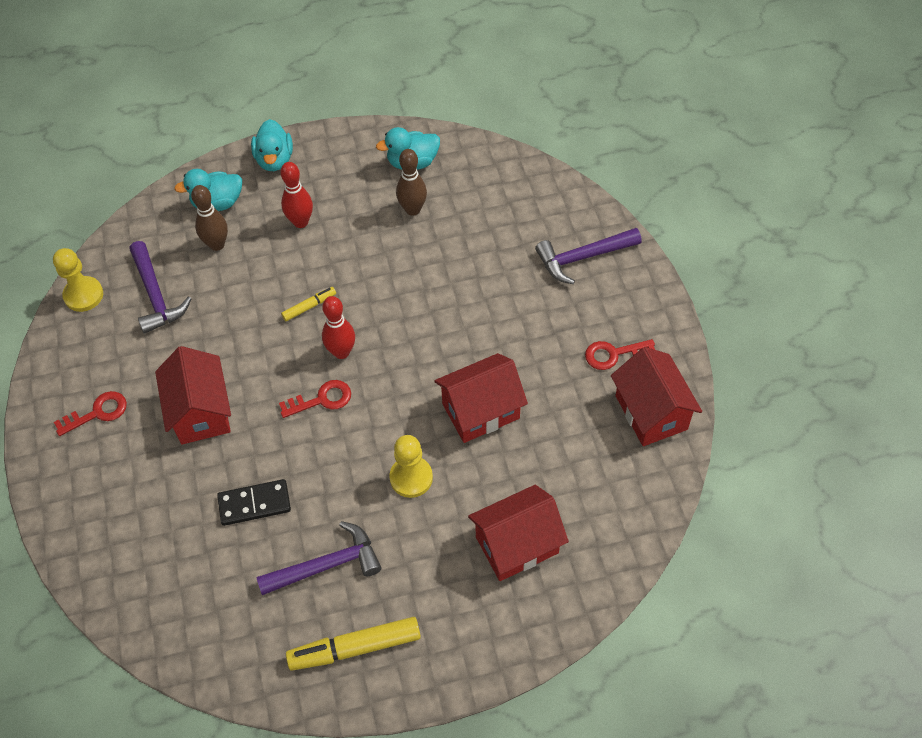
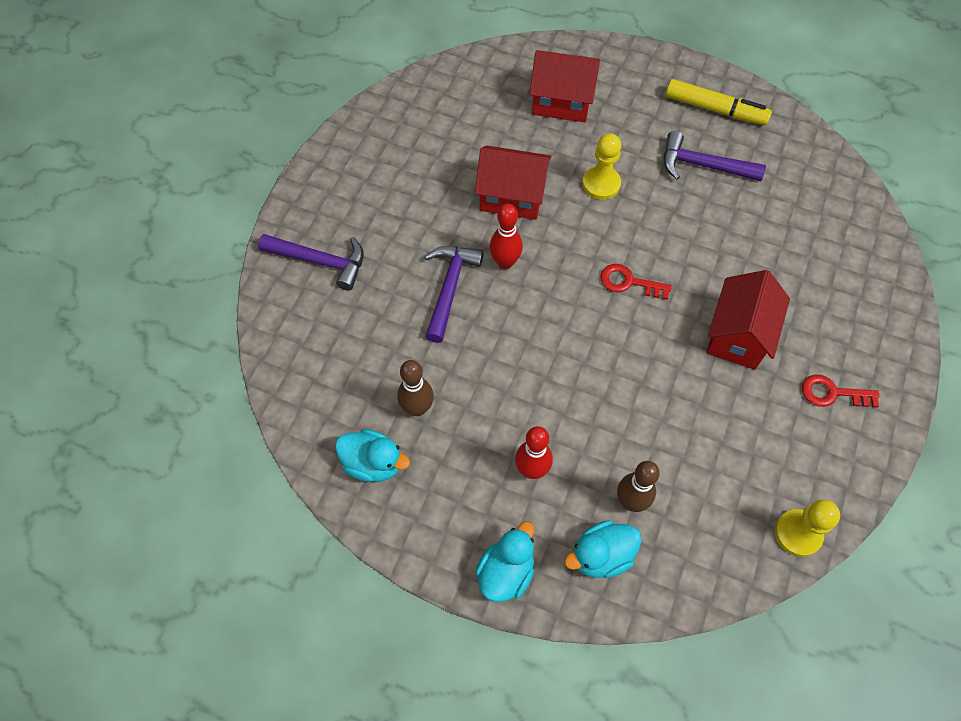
camera: 145 degrees left, 5 degrees up
purple hammer [129,241,191,334] -> purple hammer moved to [425,246,484,343]
turquoise duck [174,169,242,211] -> turquoise duck turned 135 degrees clockwise [564,520,642,578]
black domino [217,479,291,526] -> none
yellow marker [281,287,336,321] -> none
red bowling pin [322,296,355,359] -> red bowling pin moved to [490,204,523,269]
red key [585,339,655,370] -> none
red house [611,347,702,446] -> none

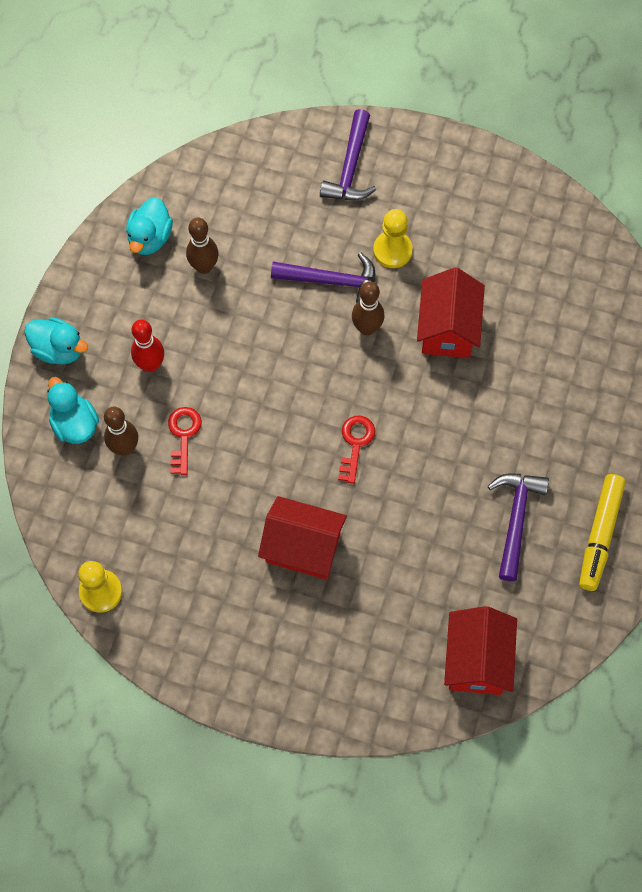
camera: 85 degrees right, 5 degrees up
red bowling pin [490,204,523,269] -> brown bowling pin [352,281,384,335]
red house [529,50,600,122] -> red house moved to [444,606,517,695]
yellow pawn [582,133,621,200] -> yellow pawn moved to [373,209,413,268]
red key [802,375,879,407] -> red key moved to [168,407,201,475]

